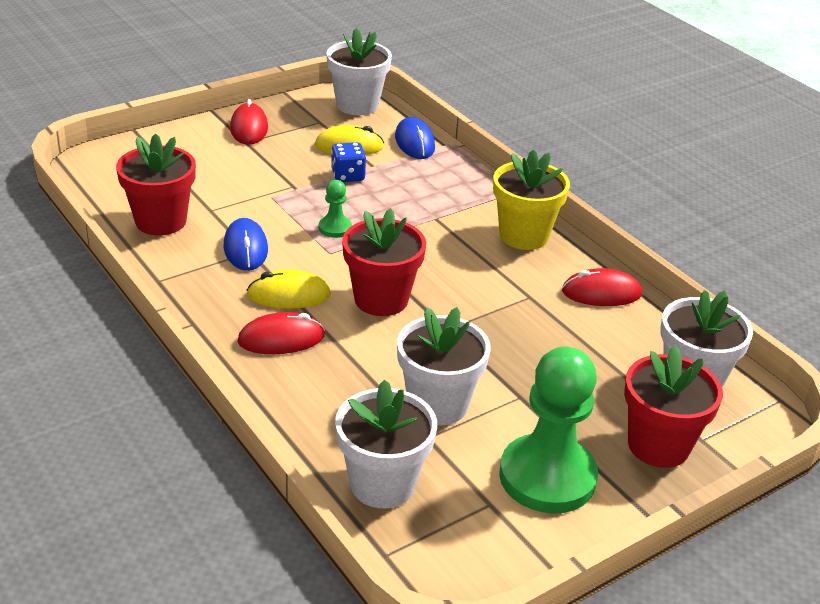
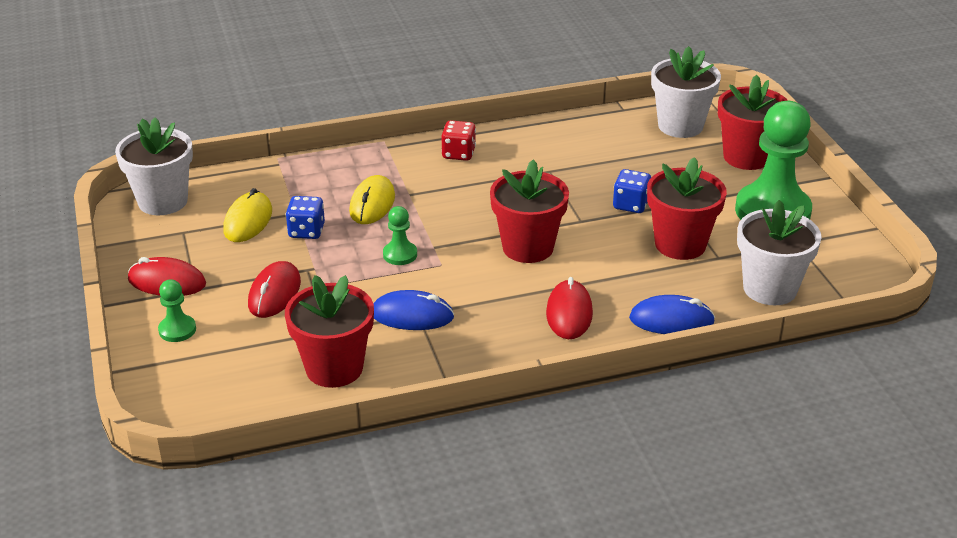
camera: 70 degrees left, 0 degrees up
yellow mouse [247,269,331,309] -> yellow mouse moved to [349,175,395,224]
blue mouse [395,117,435,159] -> blue mouse moved to [629,295,715,334]
white flower pot [397,307,491,425] -> red flower pot [647,157,727,260]
yellow flower pot [493,150,570,250] -> red dice [441,120,476,161]
red mouse [562,268,642,306] -> red mouse moved to [248,261,301,318]
none -> green pawn [158,279,196,342]
none -> blue dice [613,169,651,213]

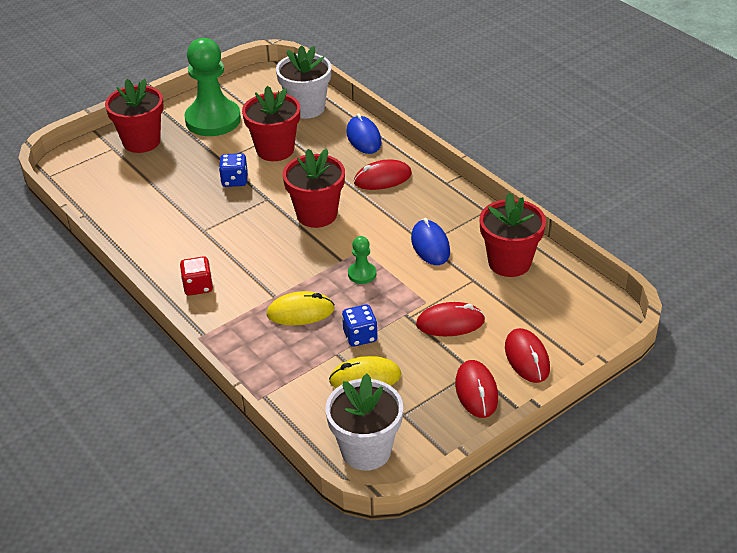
camera: 110 degrees left, 5 degrees up
green pawn [158,279,196,342] -> red mouse [505,328,550,383]
white flower pot [651,46,721,138] -> none

